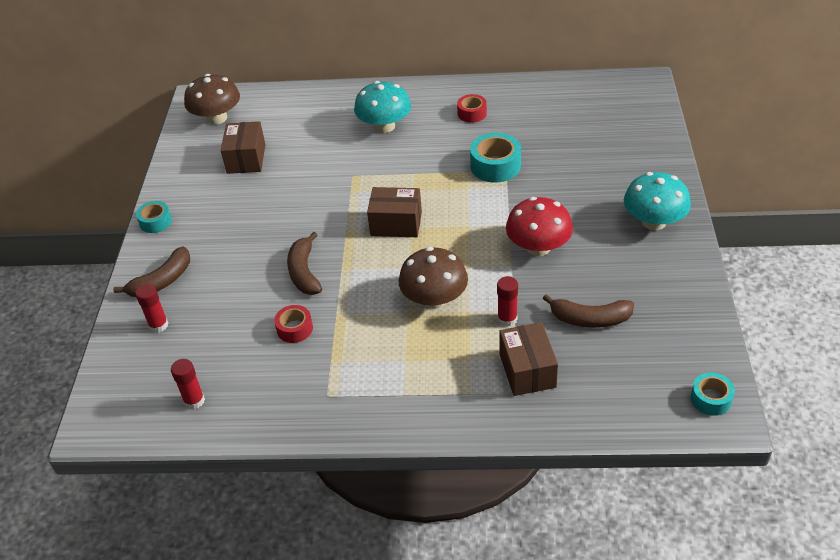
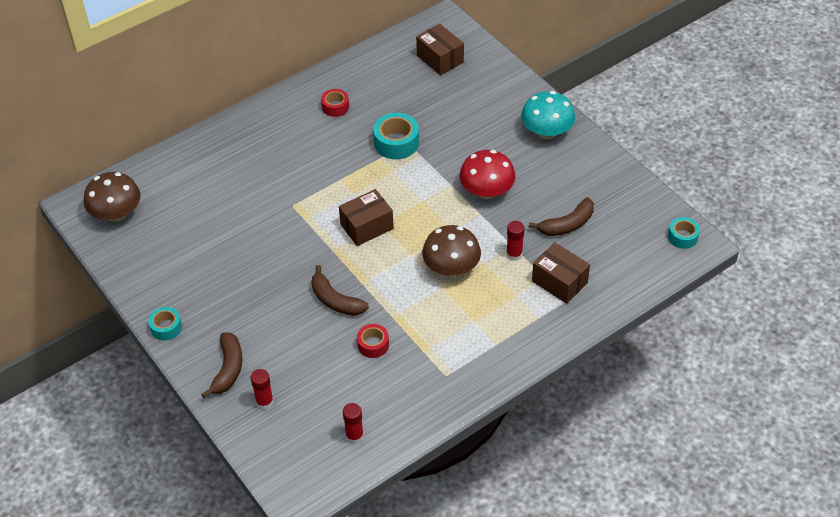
camera: 40 degrees left, 5 degrees up
brown box [221,121,265,174] -> brown box moved to [416,24,464,75]
turquoise mushroom [354,81,411,133] -> none

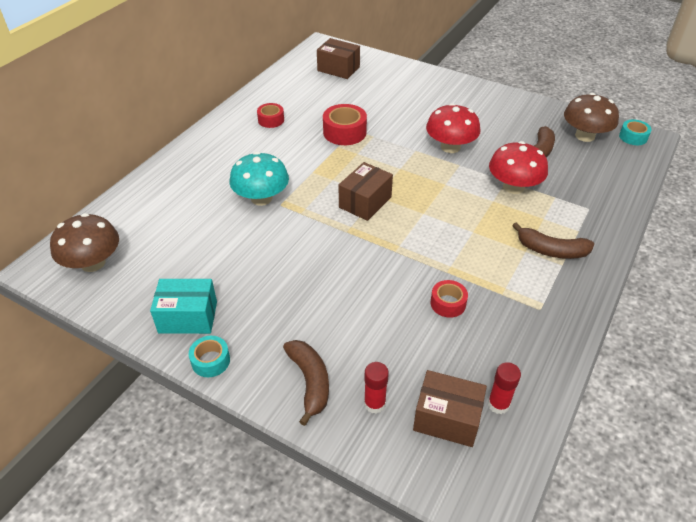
camera: 25 degrees left, 5 degrees down
brown banana [311,265,369,316] -> brown banana moved to [512,222,594,259]
turquoise tape [373,113,419,159] -> red tape [323,104,367,145]
brown mushroom [422,225,481,276] -> brown mushroom moved to [564,93,619,142]
red glue stick [506,221,525,261] -> red mushroom [489,141,548,194]
turquoise mushroom [521,91,575,139] -> turquoise mushroom moved to [229,152,289,206]
brown box [532,242,590,304] -> brown box moved to [413,370,487,447]
none -> turquoise box [150,279,217,334]

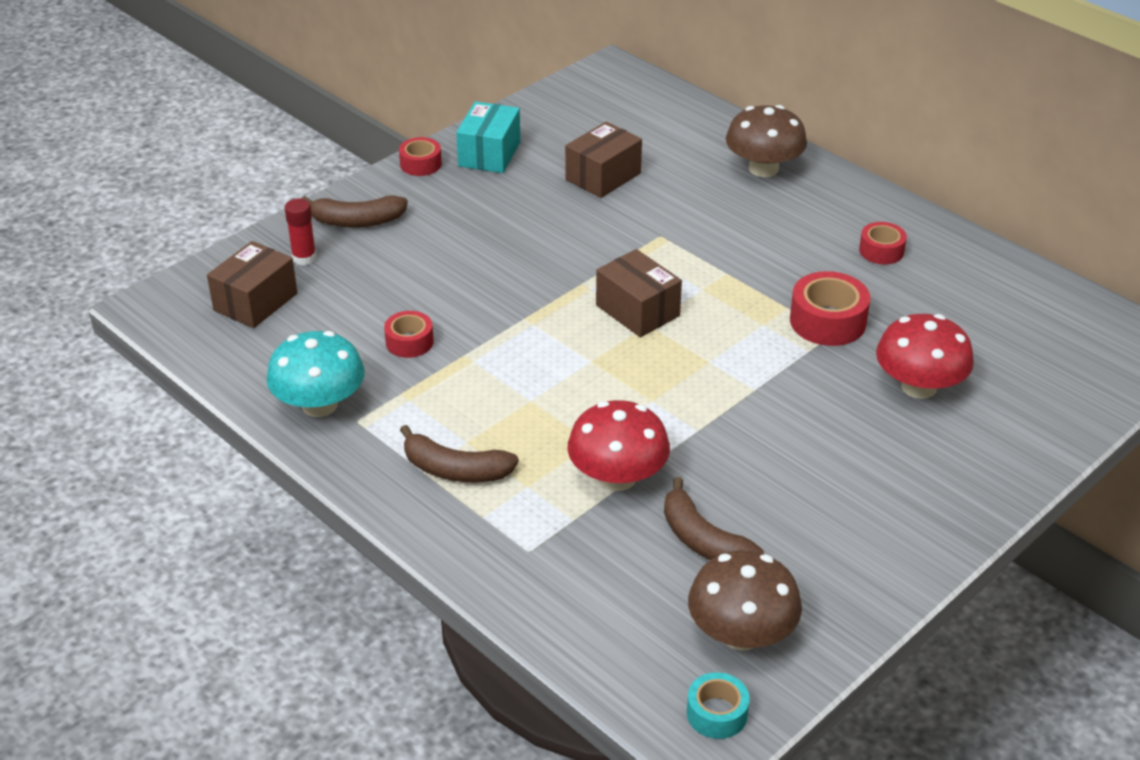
camera: 105 degrees right, 5 degrees down
brown mushroom [50,213,119,272] -> brown mushroom moved to [726,105,807,177]
turquoise tape [189,336,230,377] -> red tape [399,137,442,176]
turquoise mushroom [229,152,289,206] -> turquoise mushroom moved to [266,331,365,417]
brown box [317,38,360,79] -> brown box moved to [565,121,642,198]
red mushroom [426,103,481,153] -> red mushroom moved to [876,314,974,399]
red glue stick [488,362,521,414] -> none
brown banana [512,222,594,259] -> brown banana turned 105 degrees counterclockwise [400,425,519,483]

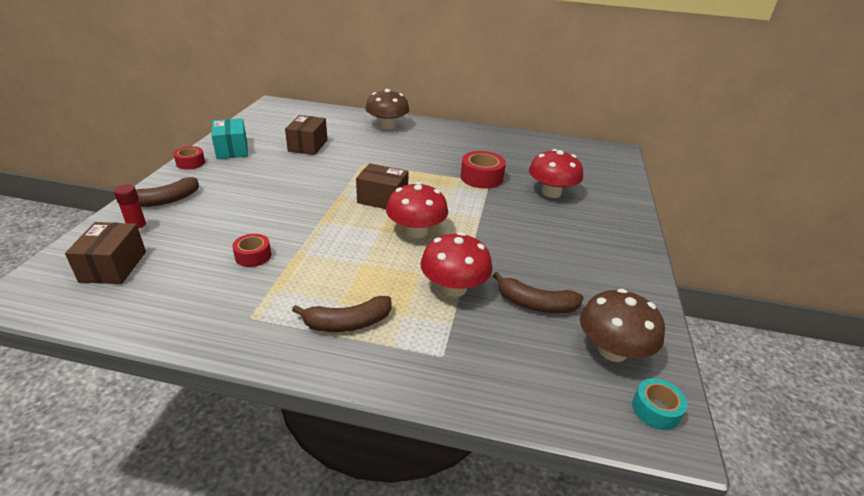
camera: 35 degrees left, 5 degrees down
turquoise mushroom [266,331,365,417] -> none
red tape [859,222,907,264] -> none
none -> red mushroom [386,182,448,238]

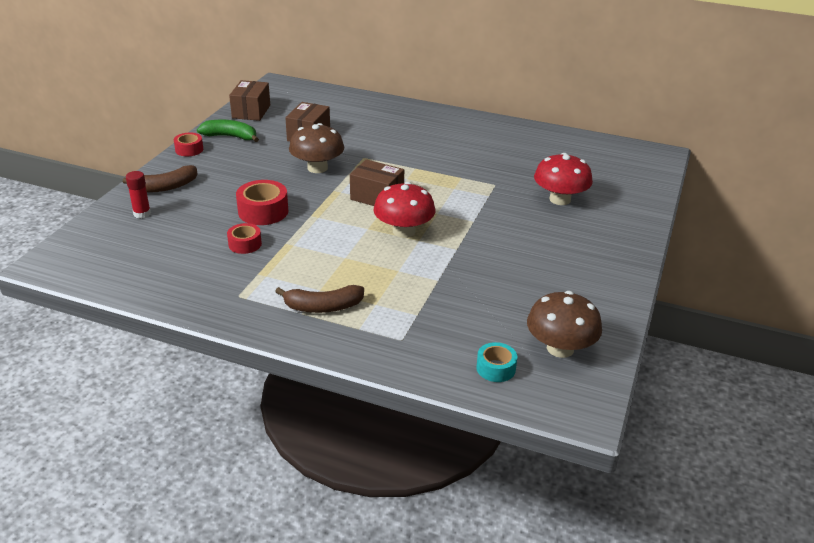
camera: 10 degrees right, 0 degrees up
brown box [65,222,146,284] -> brown box moved to [229,80,270,121]
turquoise box [211,118,248,159] -> green banana [197,120,259,142]
brown mushroom [365,89,409,130] -> brown mushroom moved to [289,123,344,173]
red mushroom [420,232,492,297] -> none
red tape [461,151,506,189] -> red tape moved to [236,180,288,225]
brown banana [493,272,584,313] -> none
turquoise tape [632,378,687,430] -> turquoise tape moved to [476,342,517,382]

